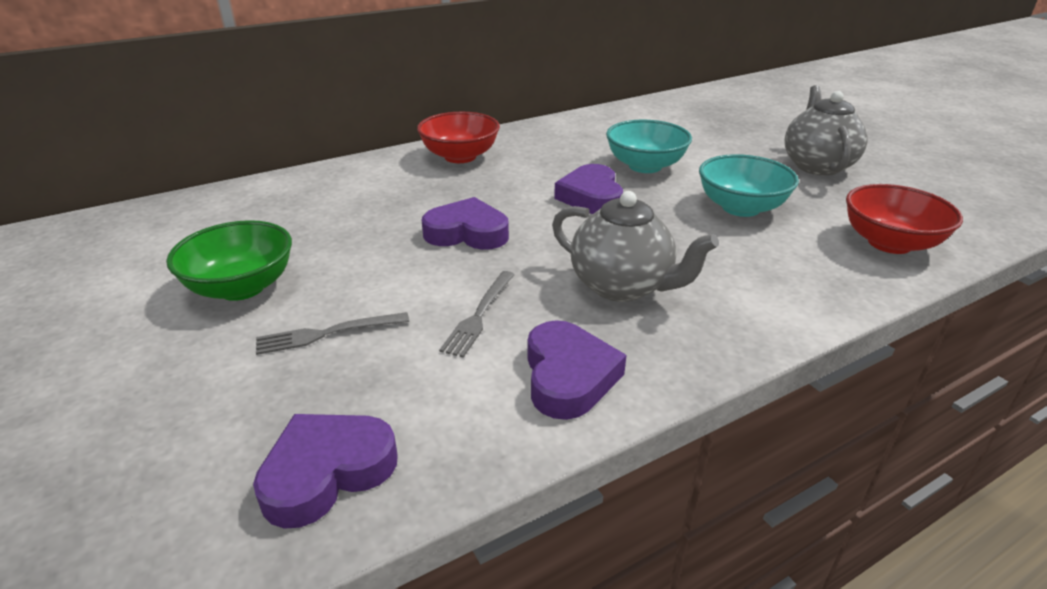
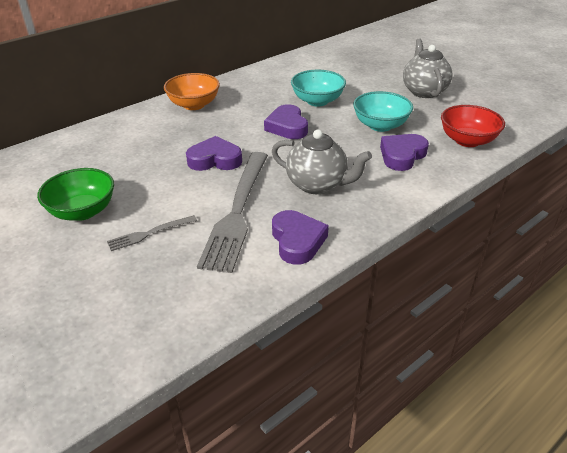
camera: 10 degrees left, 5 degrees up
purple heart [253,414,398,529] -> purple heart moved to [380,134,429,171]
red bowl [417,112,500,163] -> orange bowl [164,73,220,110]
grey fork [439,271,515,358] -> grey fork [197,152,268,273], size x2.20

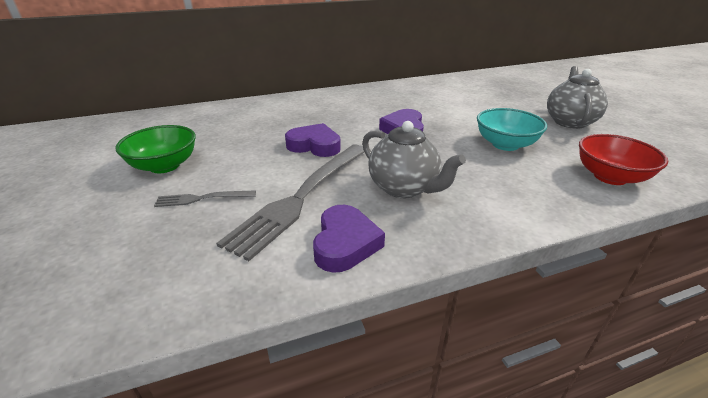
camera: 20 degrees right, 5 degrees down
orange bowl [164,73,220,110] -> none
turquoise bowl [291,70,346,107] -> none
purple heart [380,134,429,171] -> none

